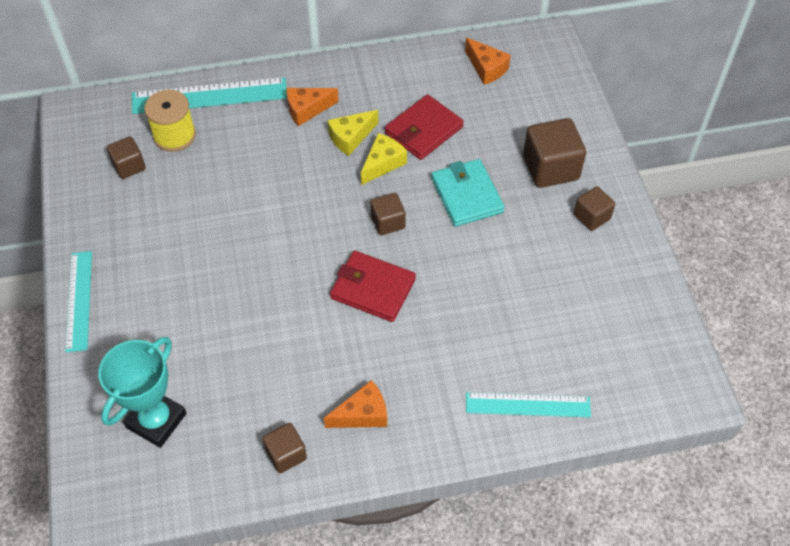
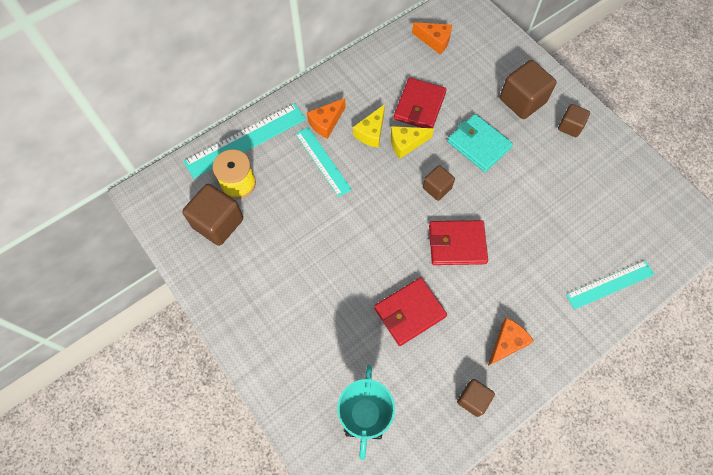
camera: 25 degrees left, 10 degrees up
turquoise ruler [65,251,92,352] -> turquoise ruler moved to [295,127,352,197]
brown cube [107,136,146,179] -> brown cube [182,184,243,246], size x1.72
yellow cheese [361,133,407,185] -> yellow cheese turned 120 degrees counterclockwise [391,126,434,159]
none -> red wallet [374,277,447,346]

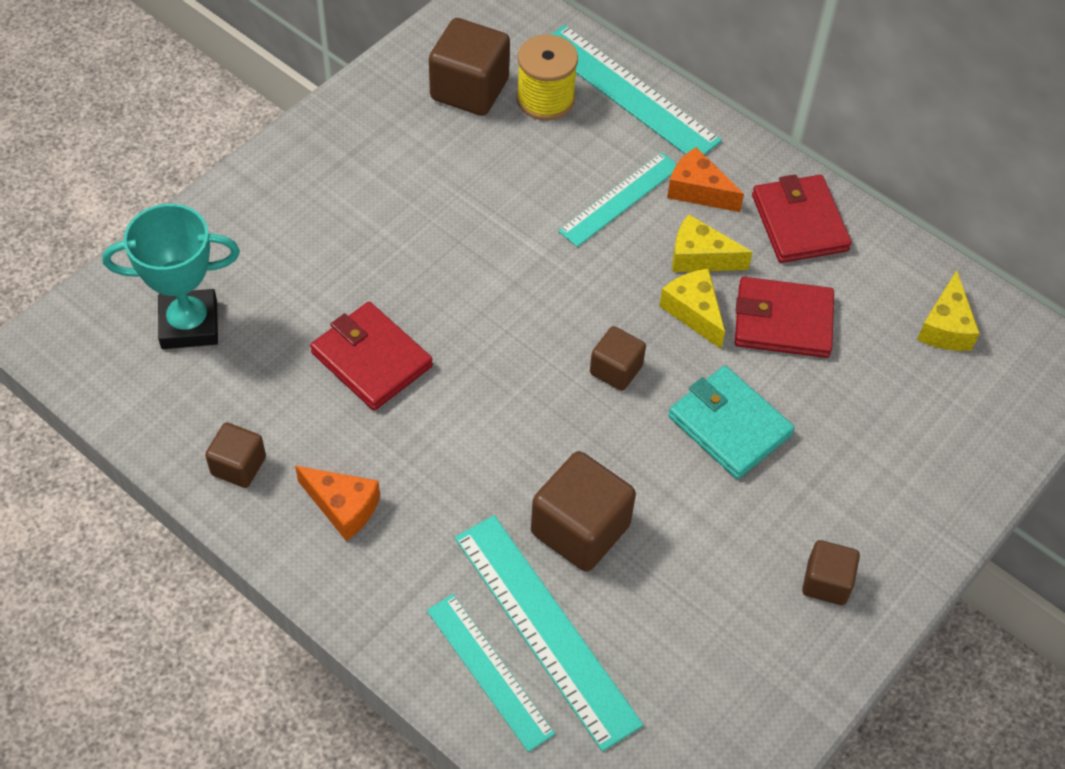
camera: 75 degrees right, 10 degrees down
orange cheese [412,22,452,54] -> yellow cheese [917,270,980,351]
red wallet [429,220,488,265] -> red wallet moved to [752,175,852,263]
turquoise wallet [447,114,513,172] -> turquoise wallet turned 75 degrees counterclockwise [668,366,795,479]
brown cube [500,60,557,119] -> brown cube moved to [531,451,636,572]
none -> turquoise ruler [455,515,643,752]

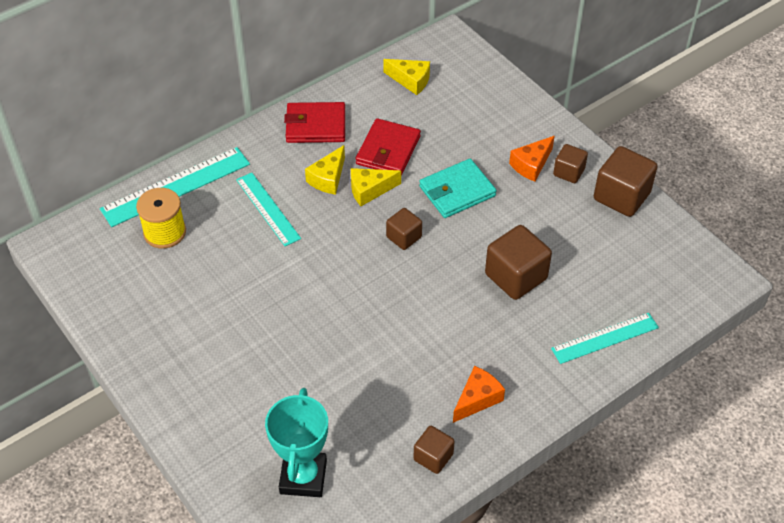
camera: 75 degrees left, 5 degrees down
red wallet [310,302,433,411] -> none
brown cube [429,18,510,116] -> brown cube moved to [594,146,658,217]
turquoise ruler [455,515,643,752] -> none
orange cheese [667,147,744,212] -> orange cheese moved to [509,136,555,182]

